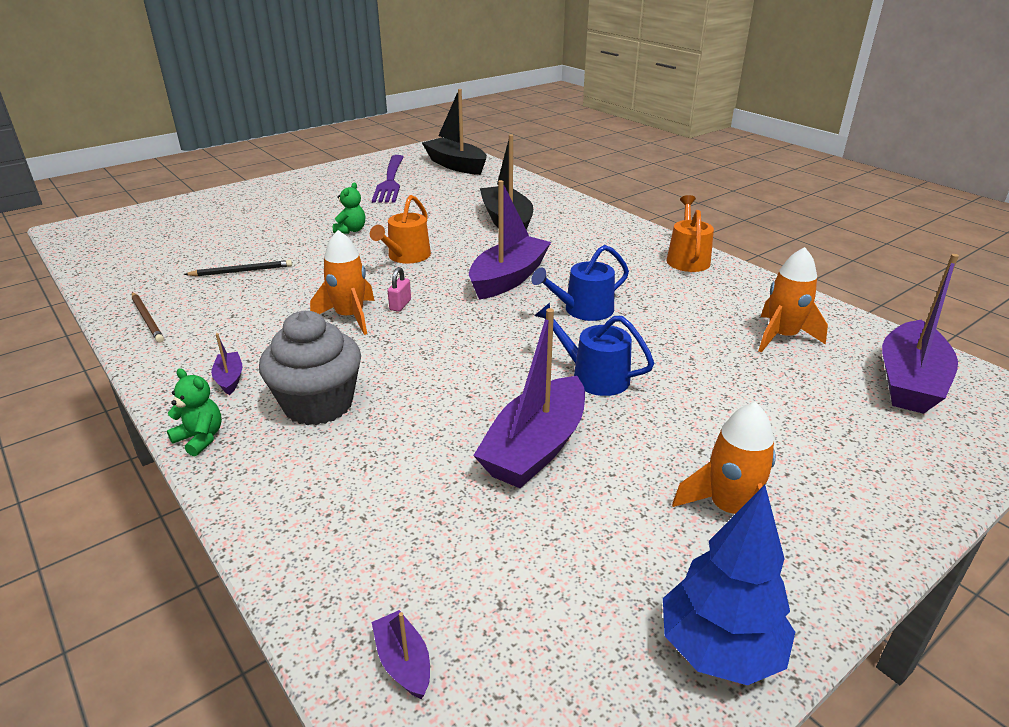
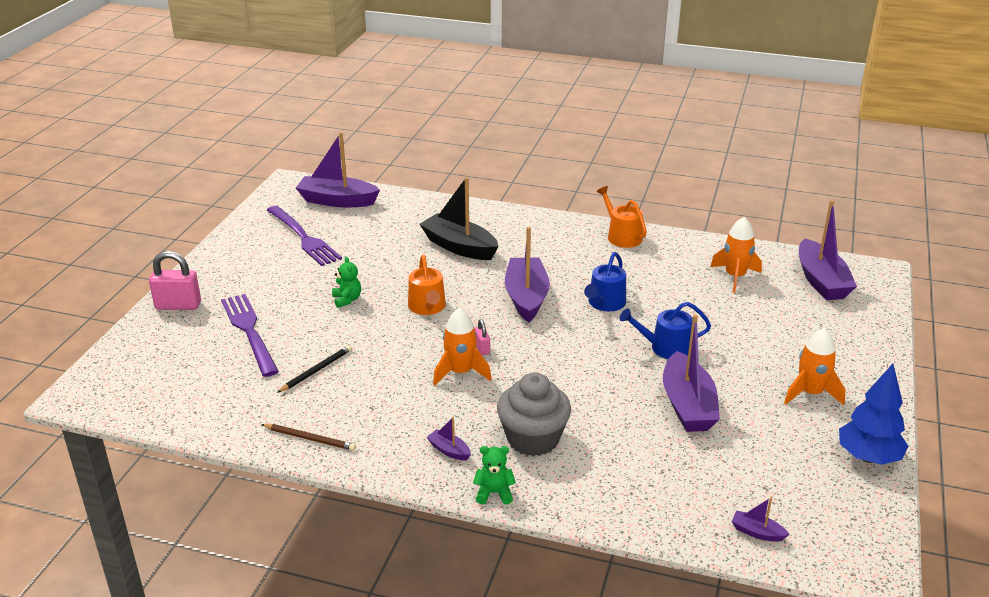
camera: 35 degrees left, 0 degrees up
black boat [422,89,487,175] -> purple boat [296,132,380,207]
none -> pink padlock [149,251,201,310]
none -> purple fork [221,294,279,377]

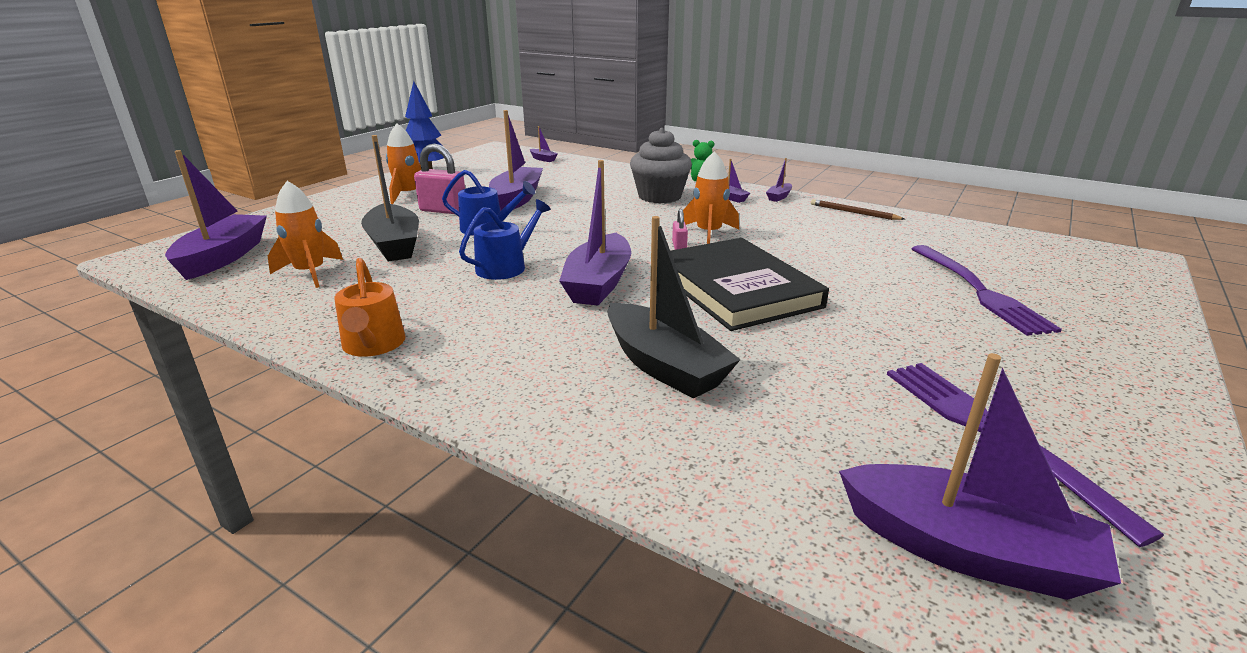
camera: 165 degrees left, 5 degrees down
pink padlock [149,251,201,310] -> pink padlock moved to [414,144,465,214]
black pencil [277,345,352,393] -> none
green teddy bear [332,257,361,308] -> none
orange watering can [408,255,446,315] -> black book [670,238,829,331]
none -> black boat [361,135,419,261]
none -> purple boat [766,158,792,202]

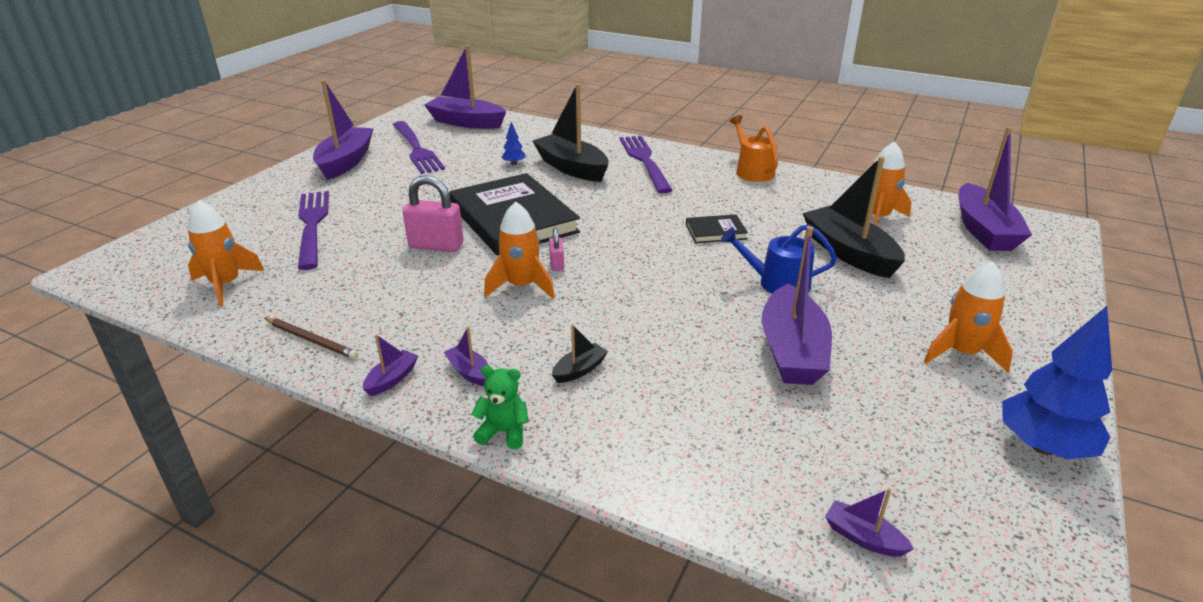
camera: 175 degrees right, 5 degrees up
pink padlock [414,144,465,214] -> pink padlock moved to [403,175,463,252]
blue watering can [459,199,551,280] -> black book [686,214,748,243]
purple boat [559,160,631,306] -> purple boat moved to [313,80,374,180]
grey cupcake [630,128,692,204] -> black boat [552,324,608,383]
none -> orange rocket [188,200,264,306]
none -> blue tree [501,122,526,165]
none -> purple fork [619,136,673,194]

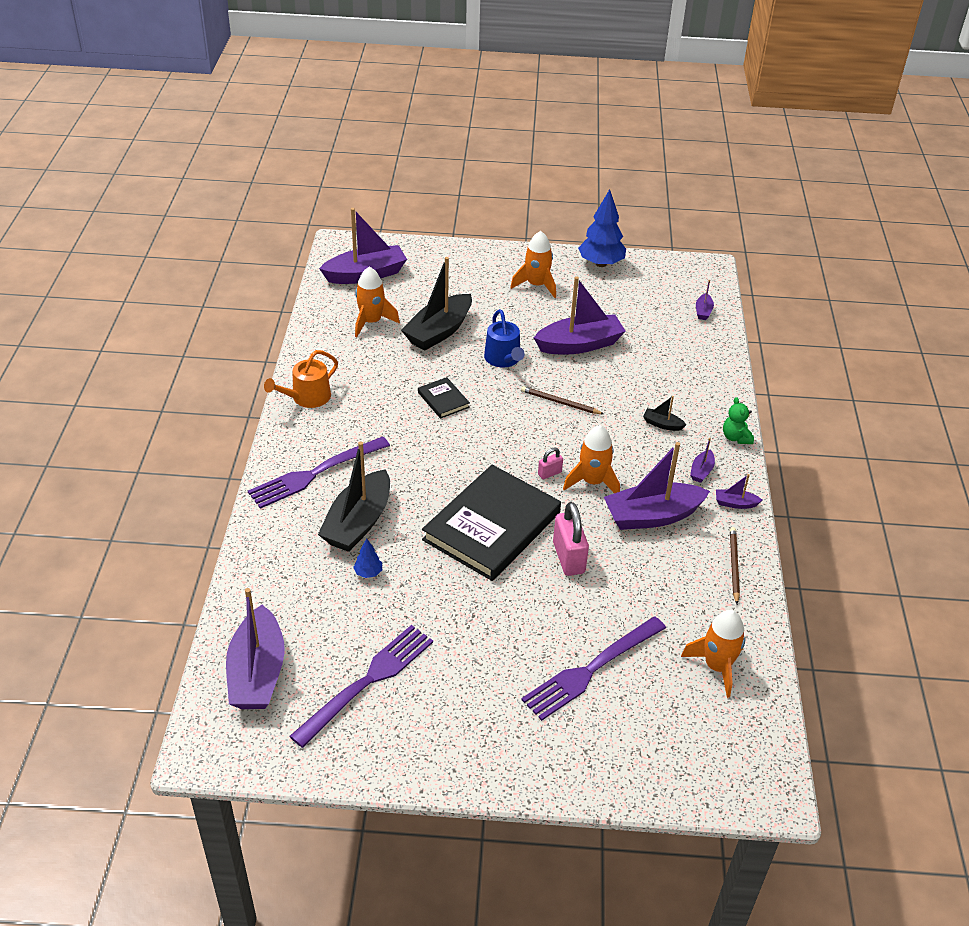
camera: 115 degrees left, 10 degrees up
purple boat [313,80,374,180] -> purple boat moved to [604,442,710,530]
none -> brown pencil [521,386,604,414]

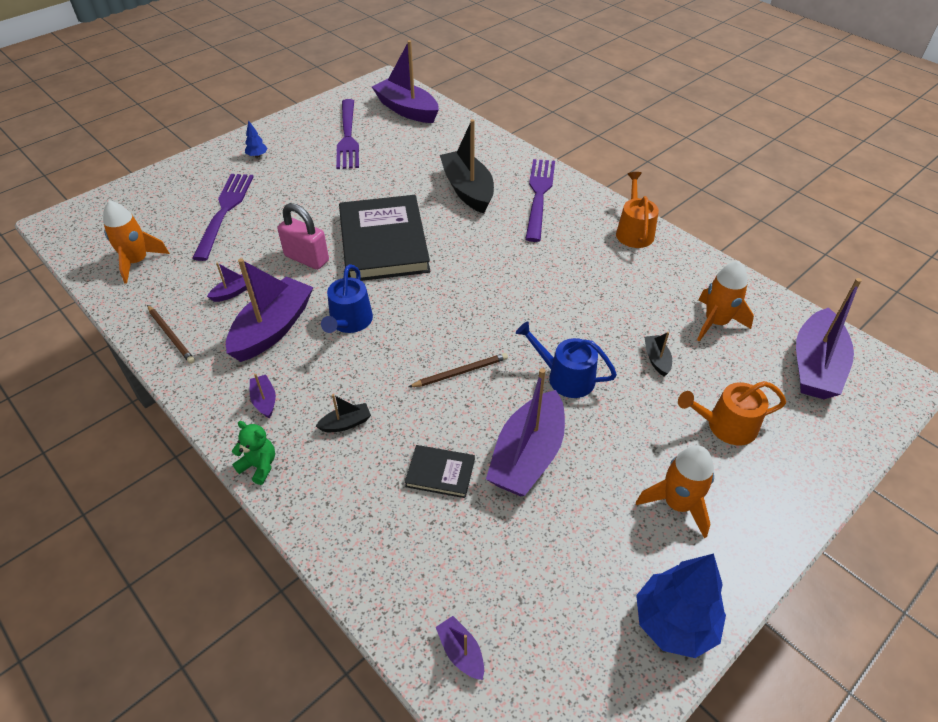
camera: 135 degrees right, 5 degrees up
blue tree [353,538,382,578] -> blue tree moved to [245,120,268,158]
black boat [401,257,472,351] -> black boat [644,332,672,376], size x0.44
black book [418,377,470,419] -> black book moved to [405,445,475,498]
pink padlock [538,447,563,480] -> none
orange rocket [563,425,620,493] -> blue watering can [321,264,373,333]
purple boat [716,474,762,509] -> purple boat moved to [207,262,247,302]
none -> orange watering can [678,381,786,445]

